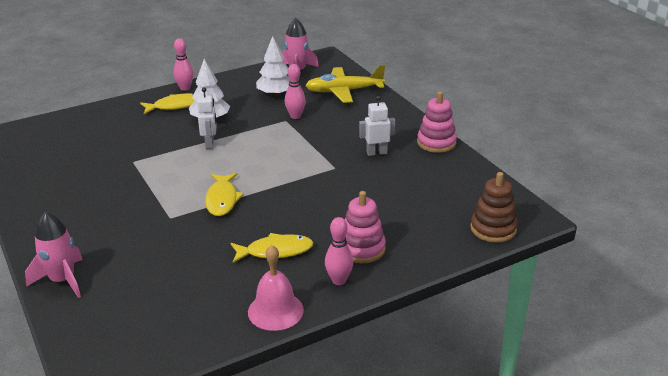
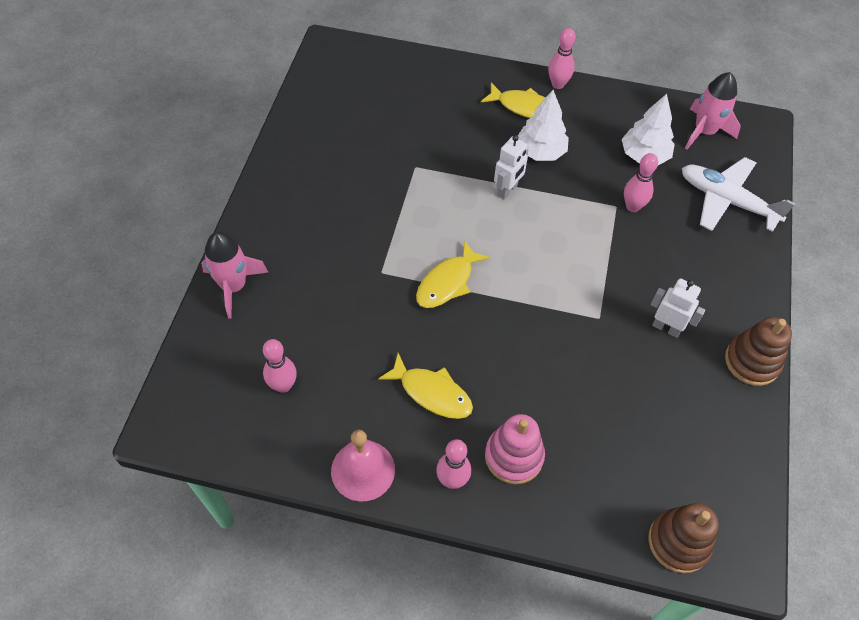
camera: 40 degrees right, 25 degrees up
yellow plane [305,65,385,103] -> white plane [682,157,795,232]
pink stacking toy [417,91,457,153] -> brown stacking toy [725,317,792,386]
none -> pink bowling pin [263,339,297,393]

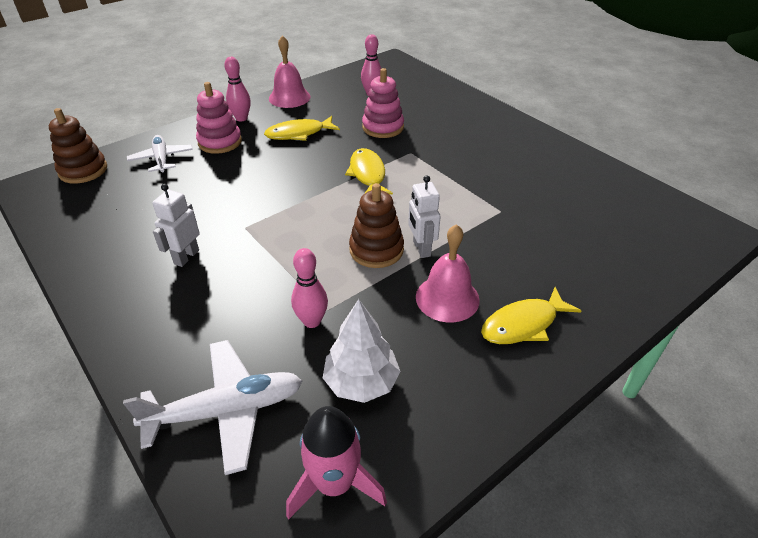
camera: 130 degrees right, 15 degrees down
pink rocket [201,232,269,319] -> none
white tree [518,90,569,161] -> pink bell [416,224,480,323]
pink bowling pin [548,28,576,89] -> none
white robot [651,278,705,338] -> white robot turned 135 degrees clockwise [152,184,200,267]
brown stacking toy [725,317,792,386] -> brown stacking toy moved to [349,183,404,268]
none -> white plane [127,135,193,173]
none -> pink stacking toy [362,68,404,138]

